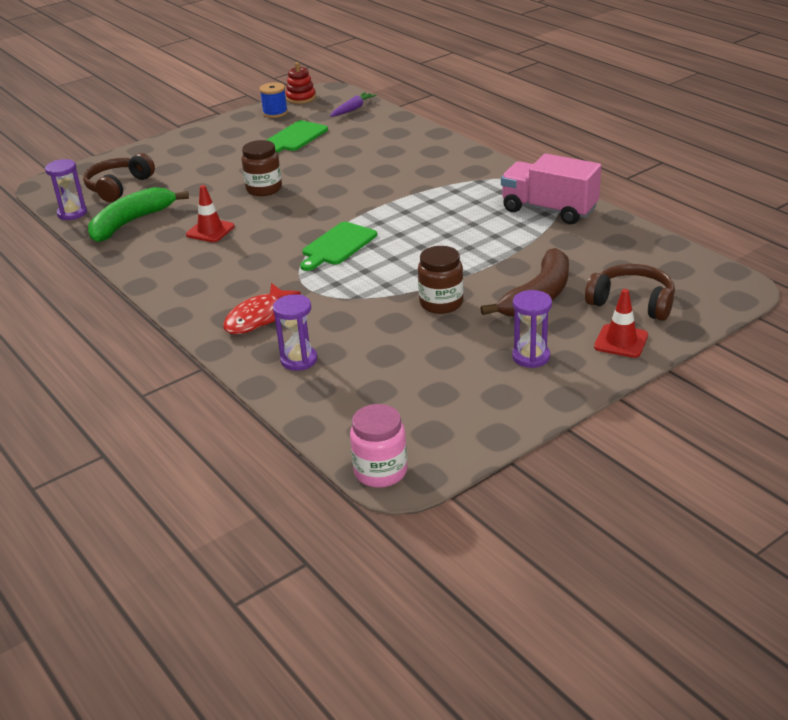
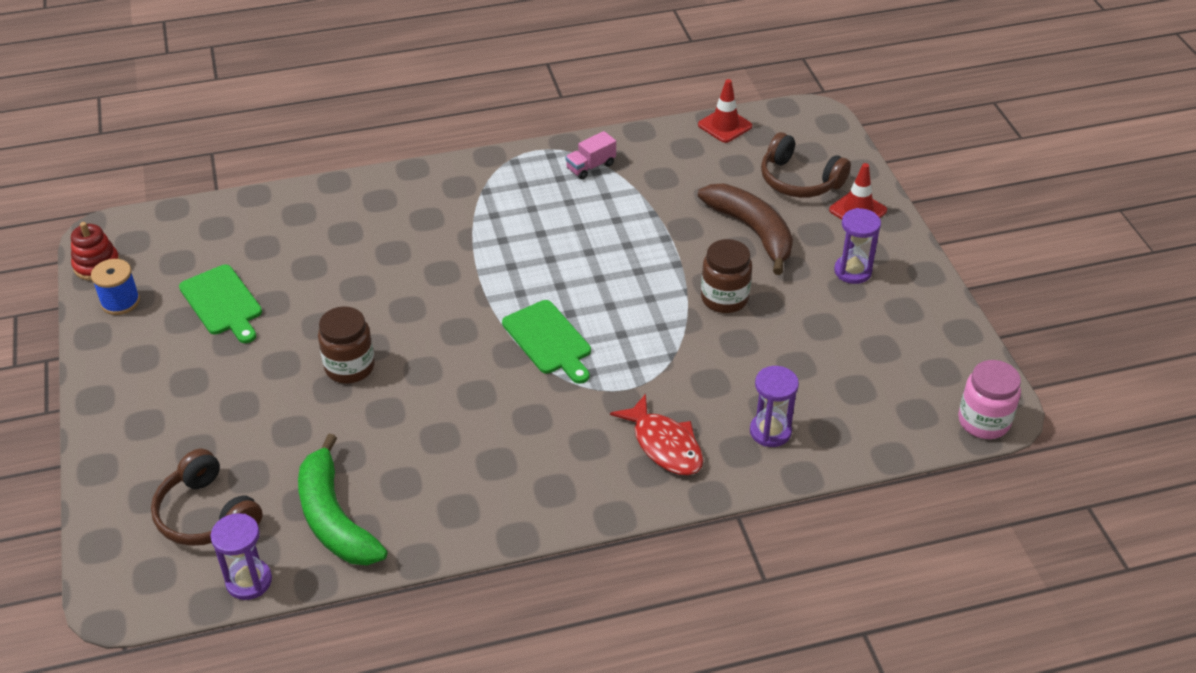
camera: 70 degrees left, 10 degrees up
red traffic cone [186,185,235,242] -> red traffic cone moved to [698,79,752,143]
purple carrot [330,92,376,117] -> none
pink truck [501,153,601,224] -> pink truck [565,131,616,179], size x0.48
brown headphones [585,264,675,321] -> brown headphones turned 105 degrees counterclockwise [761,132,851,198]

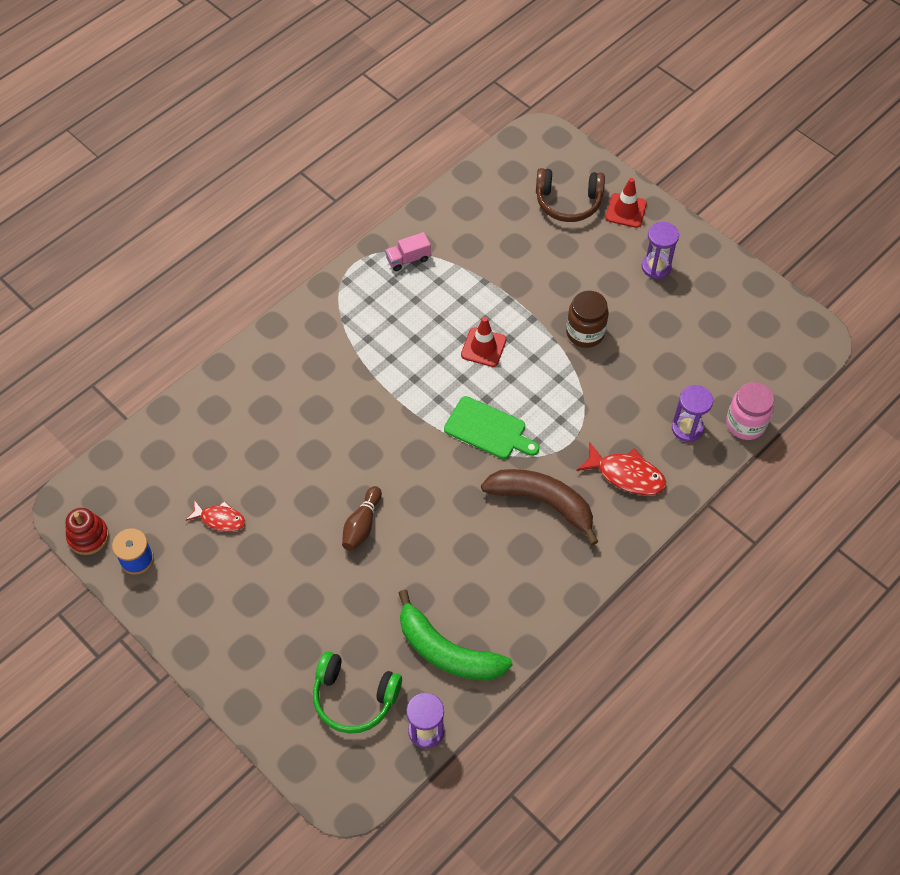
camera: 30 degrees left, 15 degrees up
brown headphones [151,449,263,546] -> green headphones [313,651,402,734]
green cutting board [179,265,262,343] -> red fish [186,500,245,532]
brown jar [318,306,375,383] -> brown bowling pin [342,486,382,551]
pink truck [565,131,616,179] -> pink truck turned 45 degrees clockwise [385,232,431,271]
red traffic cone [698,79,752,143] -> red traffic cone moved to [461,317,506,367]
brown banana [698,184,793,275] -> brown banana moved to [481,469,599,546]
pink jar [958,360,1021,439] -> pink jar moved to [726,382,774,440]

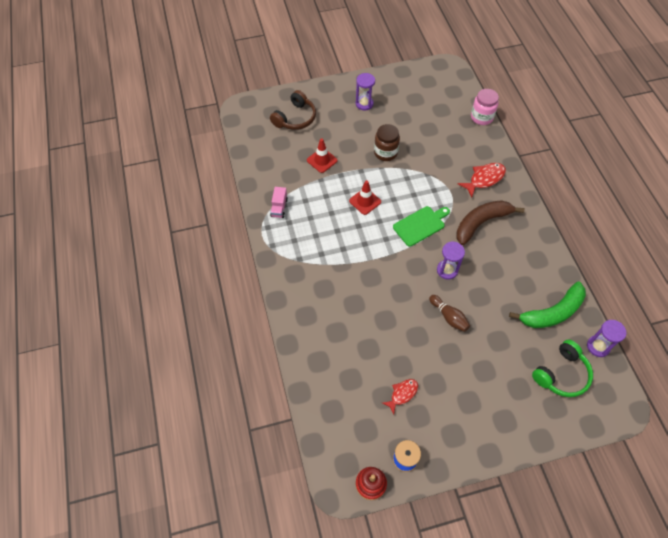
camera: 60 degrees left, 0 degrees up
red traffic cone [606,178,647,228] -> red traffic cone moved to [307,139,338,173]
purple hourglass [672,385,713,442] -> purple hourglass moved to [437,241,465,280]

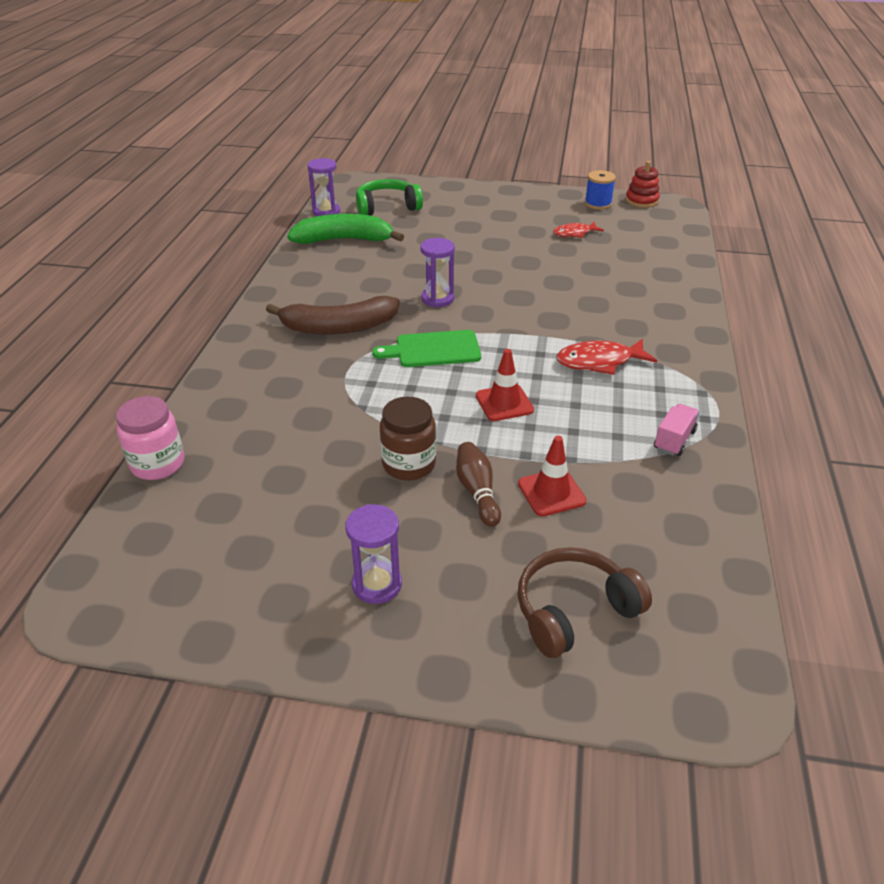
camera: 155 degrees left, 20 degrees down
brown bowling pin [429,295,470,332] -> brown bowling pin moved to [456,442,501,527]
red fish [458,163,506,198] -> red fish moved to [556,339,657,375]

